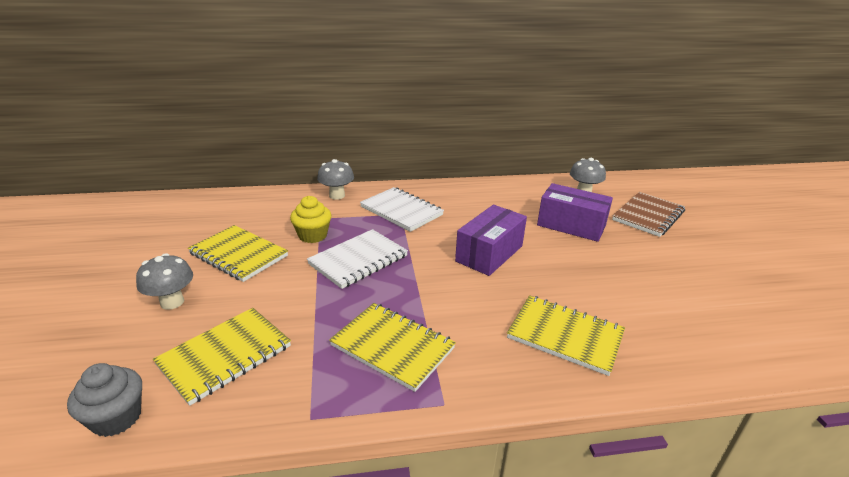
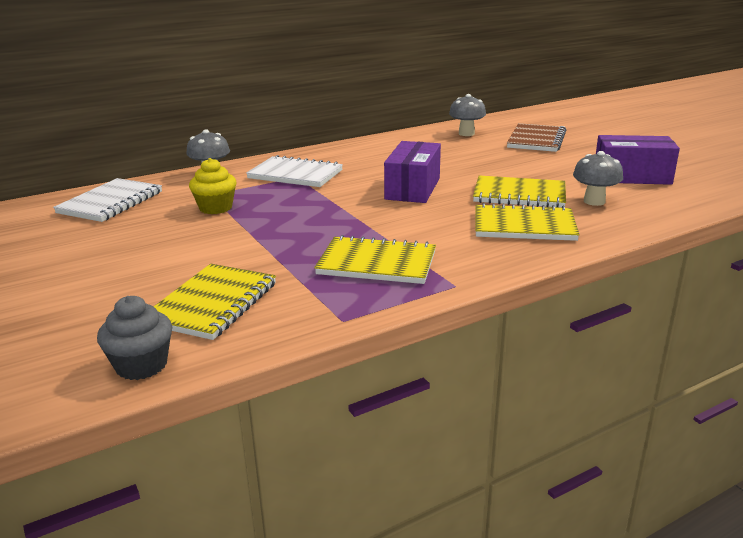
camera: 20 degrees left, 5 degrees down
grey mushroom [136,253,193,310] -> grey mushroom moved to [573,151,623,206]
yellow notebook [188,225,288,282] -> yellow notebook moved to [473,176,566,208]
white notebook [307,229,408,289] -> white notebook moved to [53,178,162,222]
purple box [537,183,613,242] -> purple box moved to [596,135,680,185]

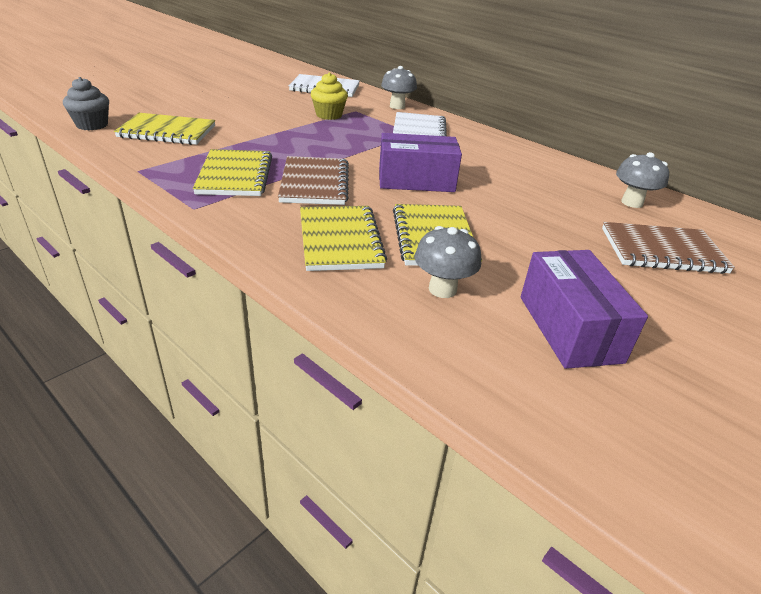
camera: 70 degrees right, 10 degrees up
none -> brown notebook [278,156,349,205]

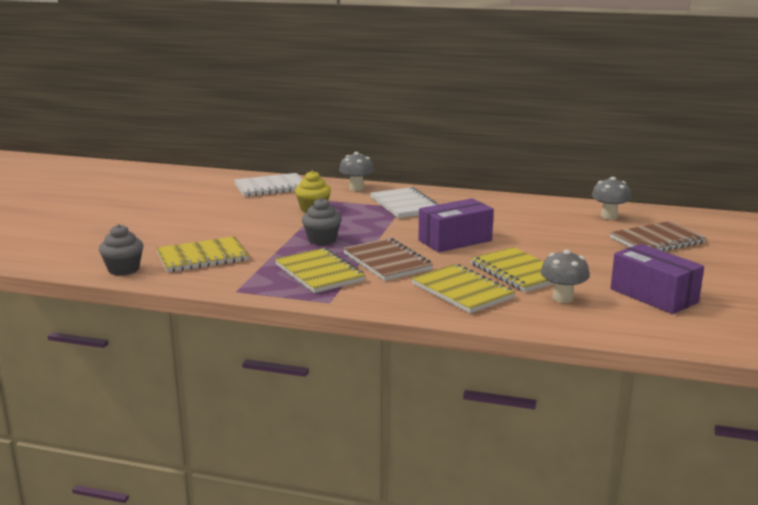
camera: 25 degrees left, 15 degrees down
none -> grey cupcake [302,198,341,245]

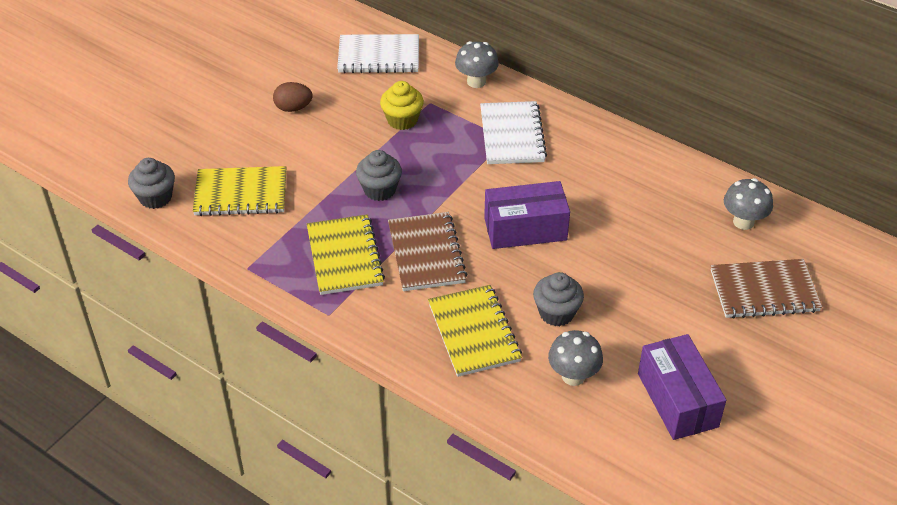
camera: 20 degrees right, 25 degrees up
yellow notebook [470,247,555,292] -> grey cupcake [533,272,584,326]
none -> brown egg [273,82,313,112]

